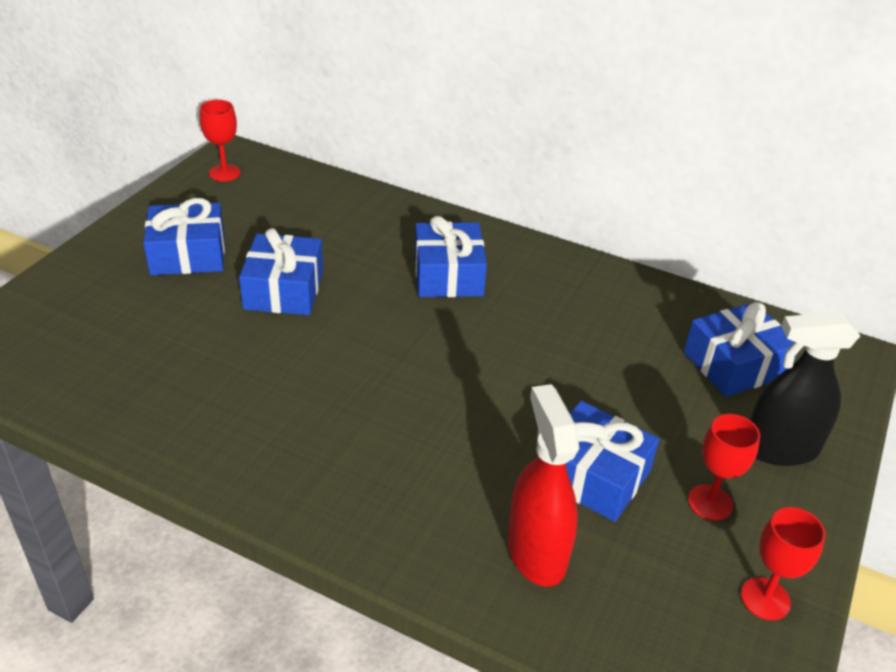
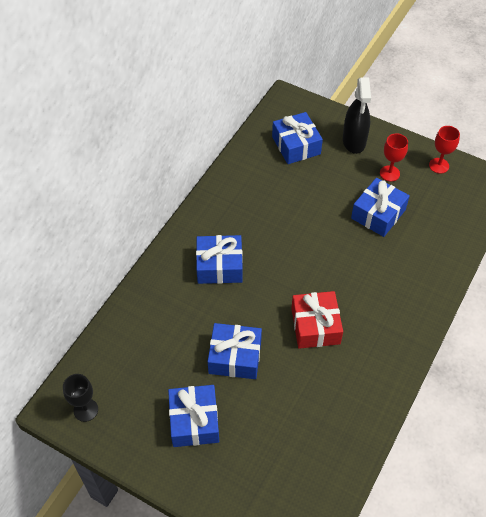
camera: 85 degrees left, 15 degrees up
red goblet [200,100,240,182] -> black goblet [63,374,98,422]
red spray bottle [507,384,580,587] -> none
none -> red gift [291,291,343,349]

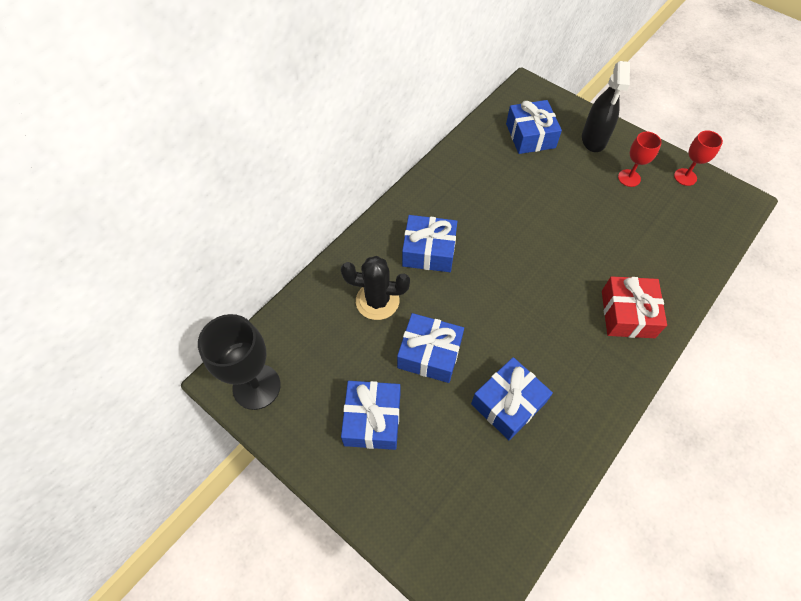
camera: 10 degrees right, 5 degrees up
black goblet [63,374,98,422] -> black goblet [198,314,281,410], size x1.74
red gift [291,291,343,349] -> red gift moved to [602,276,667,338]
blue gift [351,178,410,237] -> blue gift moved to [471,357,553,440]
none -> black cactus [341,256,410,320]

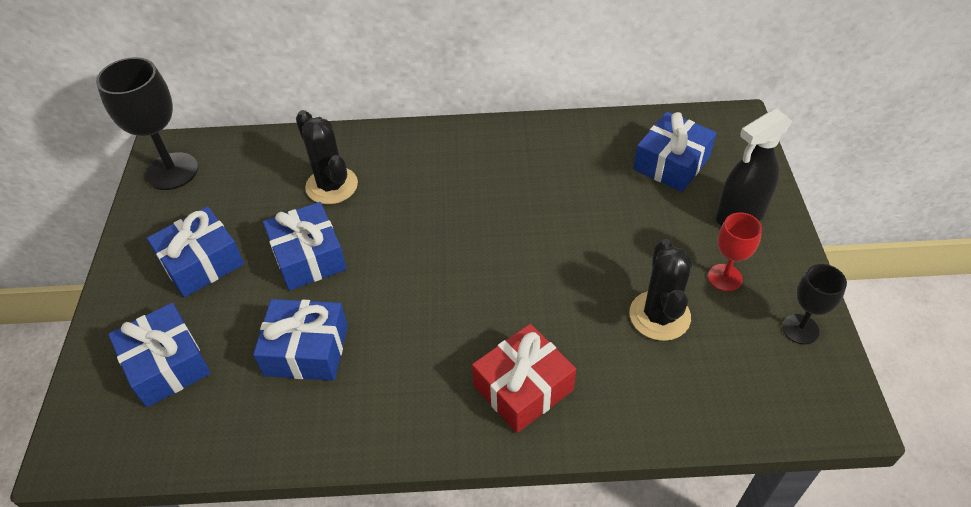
camera: 50 degrees right, 10 degrees down
blue gift [402,215,457,272] -> blue gift moved to [108,303,211,407]
red goblet [674,130,723,186] -> black goblet [782,264,847,345]
none -> black cactus [630,239,693,341]

